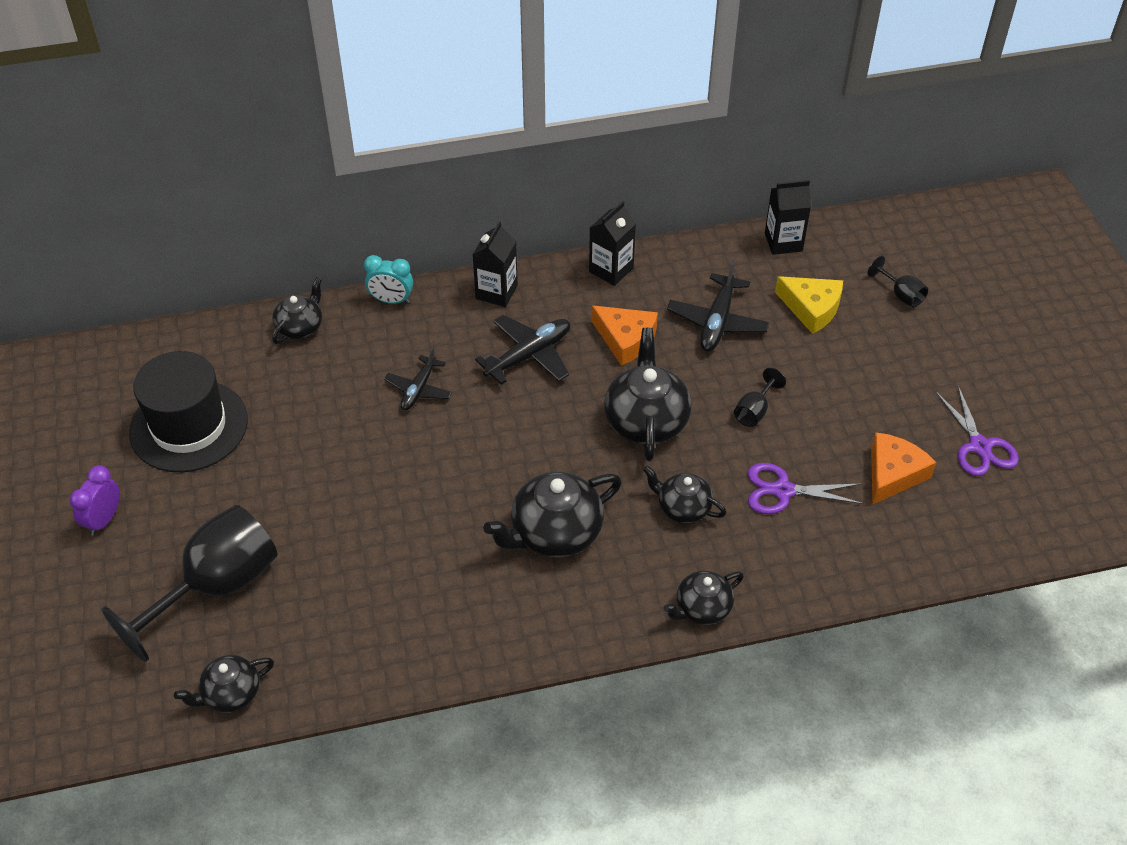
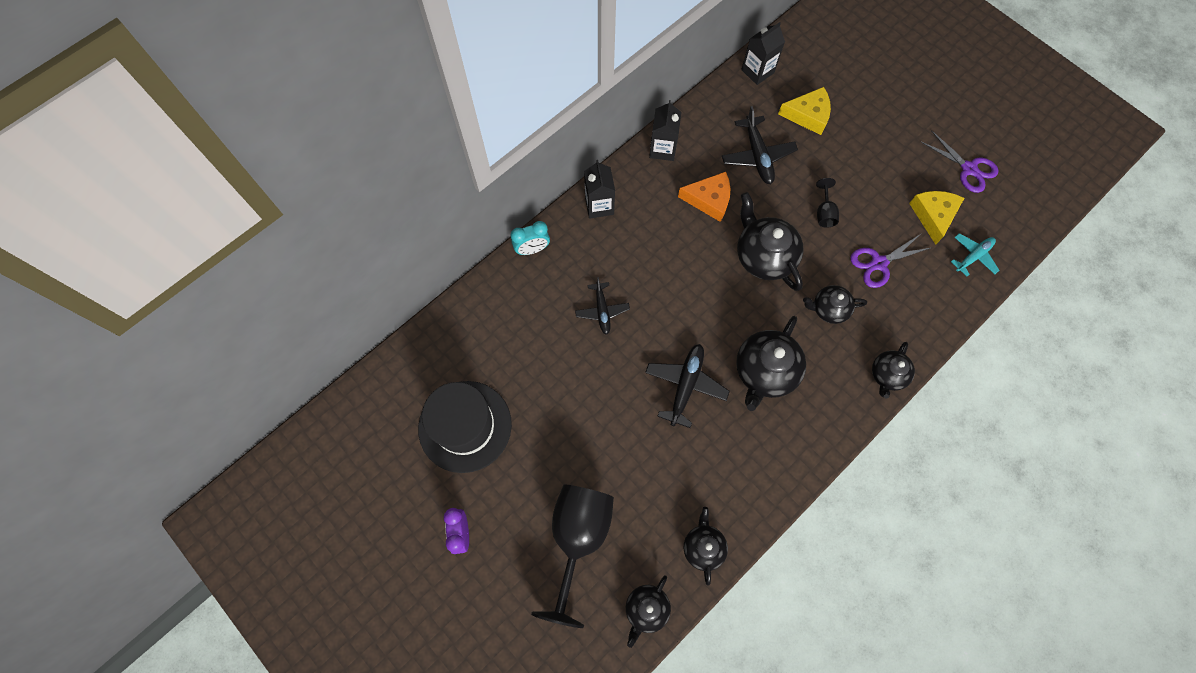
camera: 30 degrees left, 20 degrees up
black teapot [272,277,322,344] -> black teapot moved to [683,507,728,586]
black plane [475,315,570,385] -> black plane moved to [645,344,730,428]
black goblet [868,256,928,308] -> none
orange cheese [871,432,937,505] -> yellow cheese [909,191,964,245]
none -> turquoise plane [951,233,1000,276]

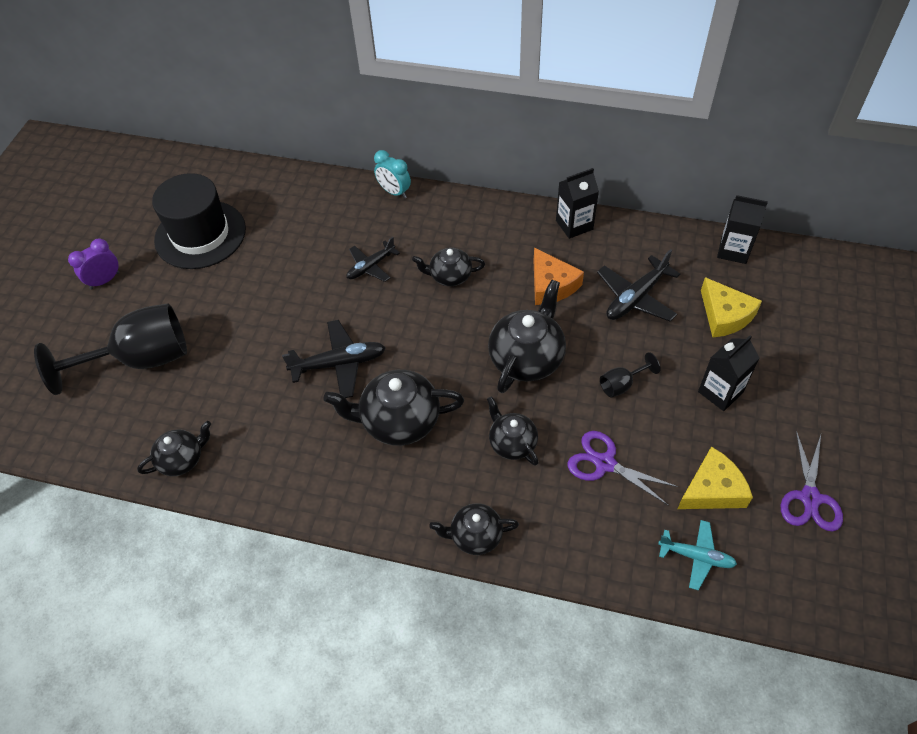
camera: 60 degrees right, 15 degrees down
black carton [584,160,615,219] -> black carton moved to [698,335,760,411]
black teapot [626,575,671,648] -> black teapot moved to [412,248,485,286]

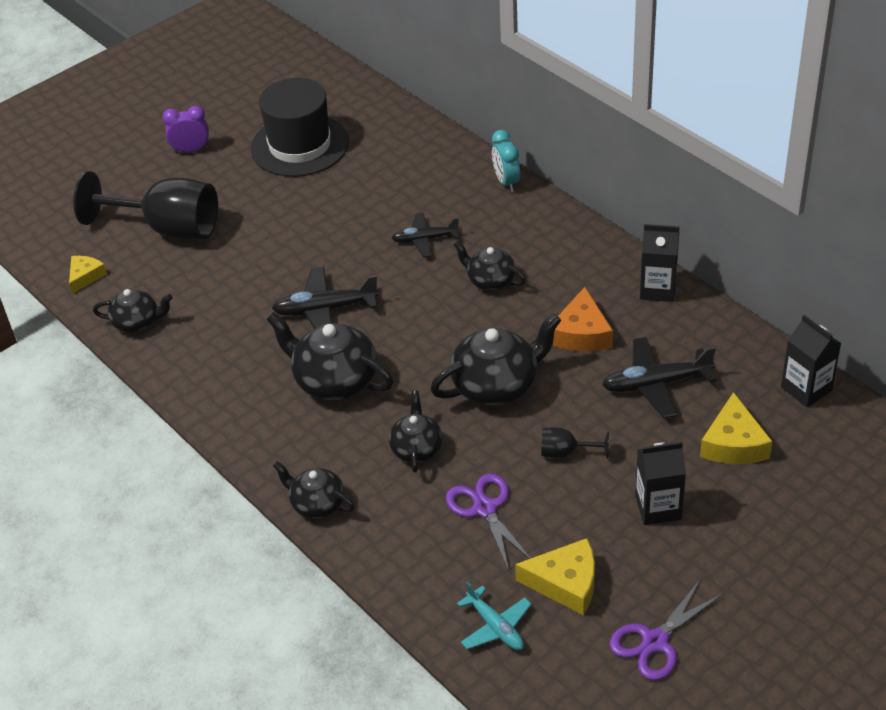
camera: 35 degrees right, 10 degrees down
black plane [282,320,386,398] -> black plane turned 150 degrees clockwise [272,267,379,329]
none -> yellow cheese [69,256,107,294]

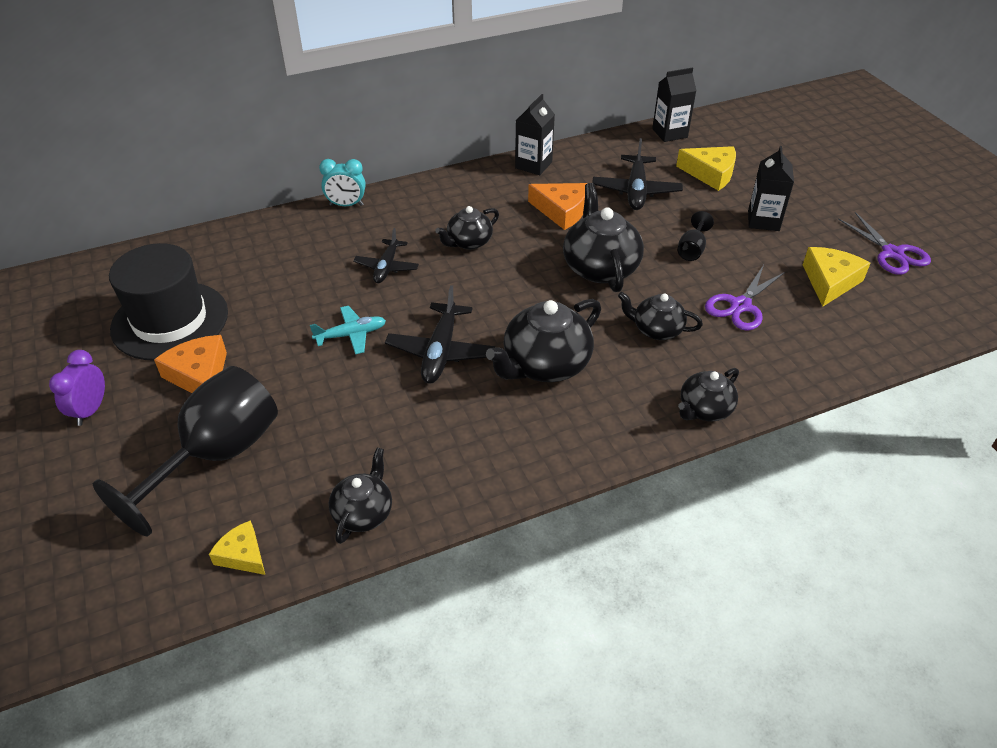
camera: 75 degrees left, 0 degrees up
purple scissors [446,474,531,571] -> purple scissors turned 45 degrees counterclockwise [705,265,785,331]
turquoise plane [457,582,532,651] -> turquoise plane moved to [310,306,386,354]
none -> orange cheese [154,335,227,393]

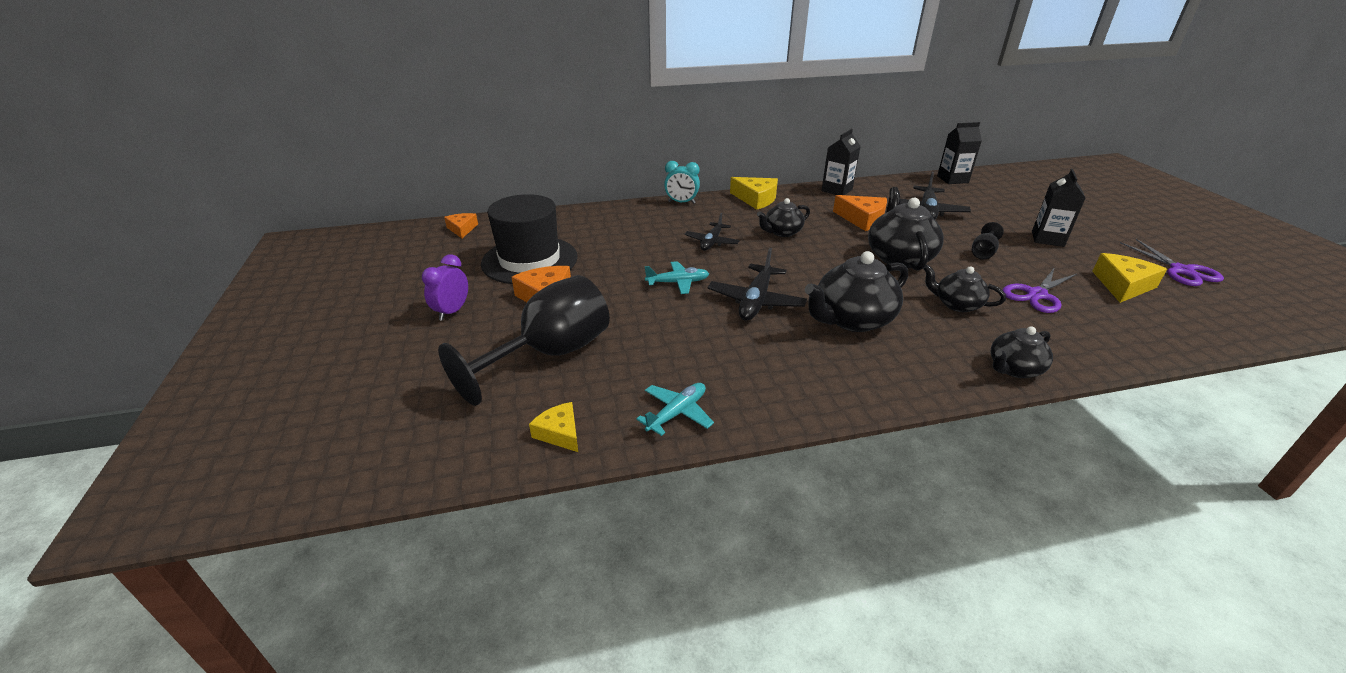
camera: 10 degrees right, 10 degrees down
black teapot [329,448,392,544] -> turquoise plane [636,383,714,436]
yellow cheese [676,146,736,191] -> yellow cheese moved to [730,177,778,210]
none -> orange cheese [444,213,478,238]

